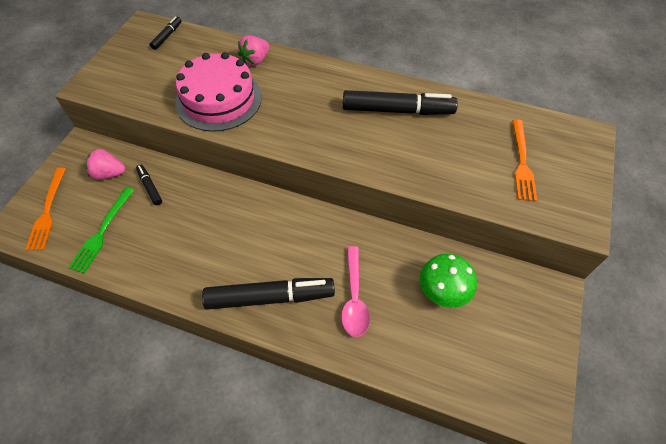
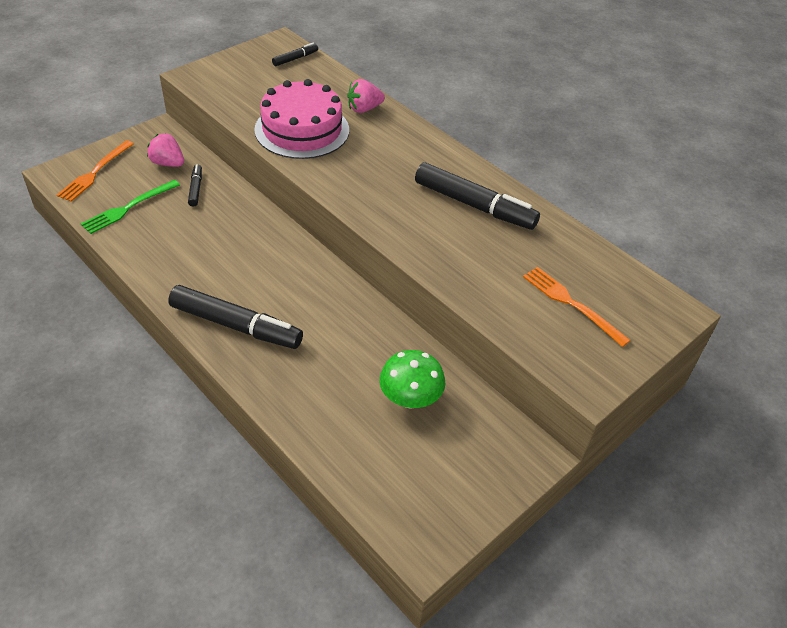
camera: 25 degrees right, 10 degrees down
pink spoon [341,246,370,337] -> none
orange fork [512,119,537,201] -> orange fork turned 105 degrees clockwise [523,267,631,347]

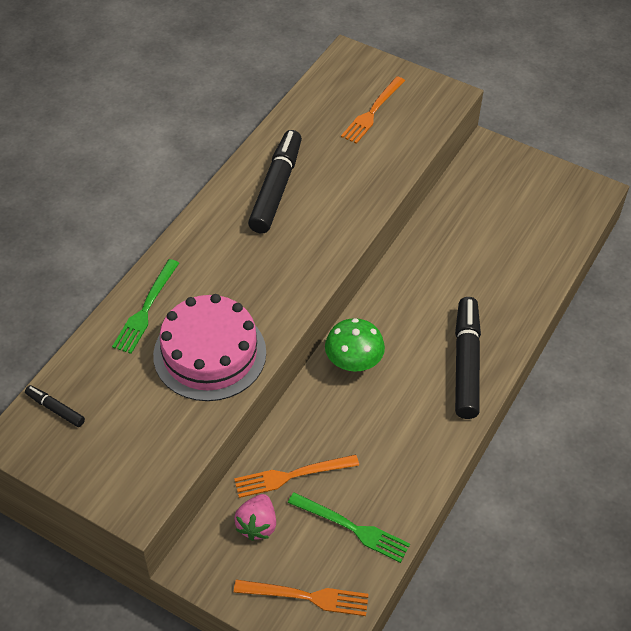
camera: 105 degrees left, 5 degrees up
black marker [188,164,202,207] -> orange fork [234,454,359,498]
pink strawberry [347,79,385,113] -> green fork [112,259,179,354]
green mushroom [379,350,446,409] -> green mushroom moved to [325,318,385,372]

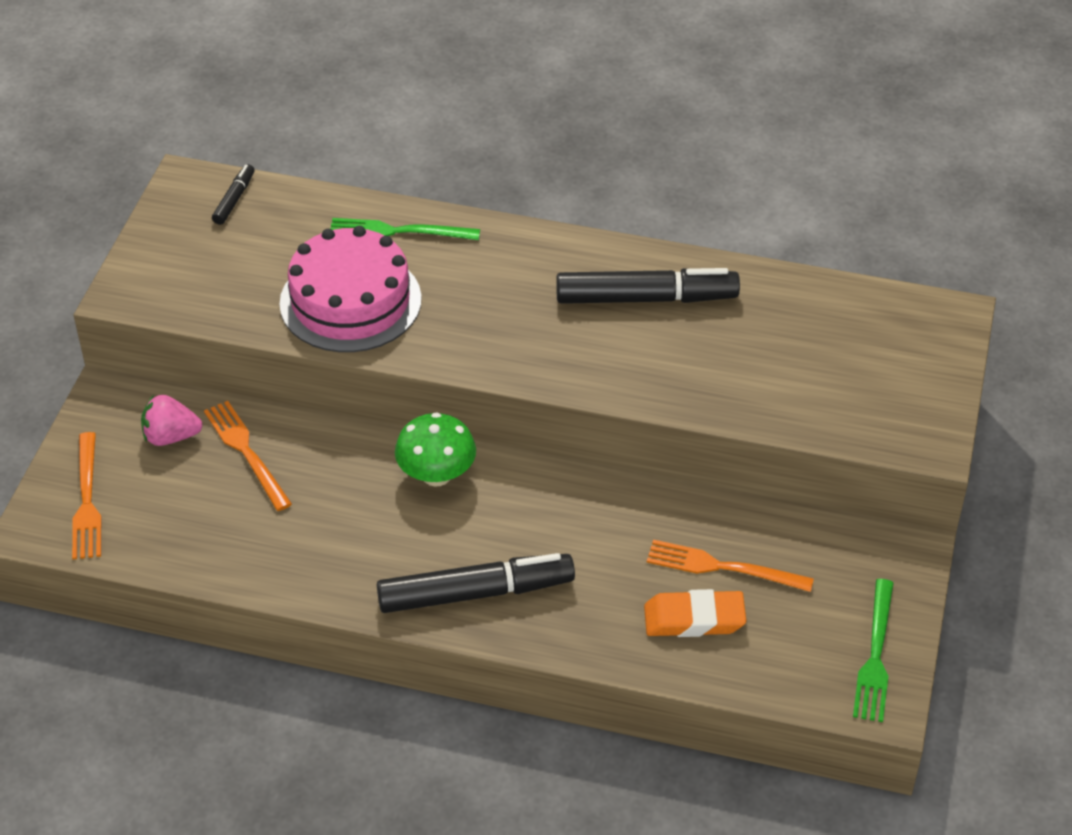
camera: 75 degrees right, 5 degrees down
green fork [288,492,410,563] -> green fork moved to [853,579,894,722]
orange fork [341,76,405,144] -> orange fork moved to [647,540,814,592]
none -> orange eraser [644,589,746,637]

